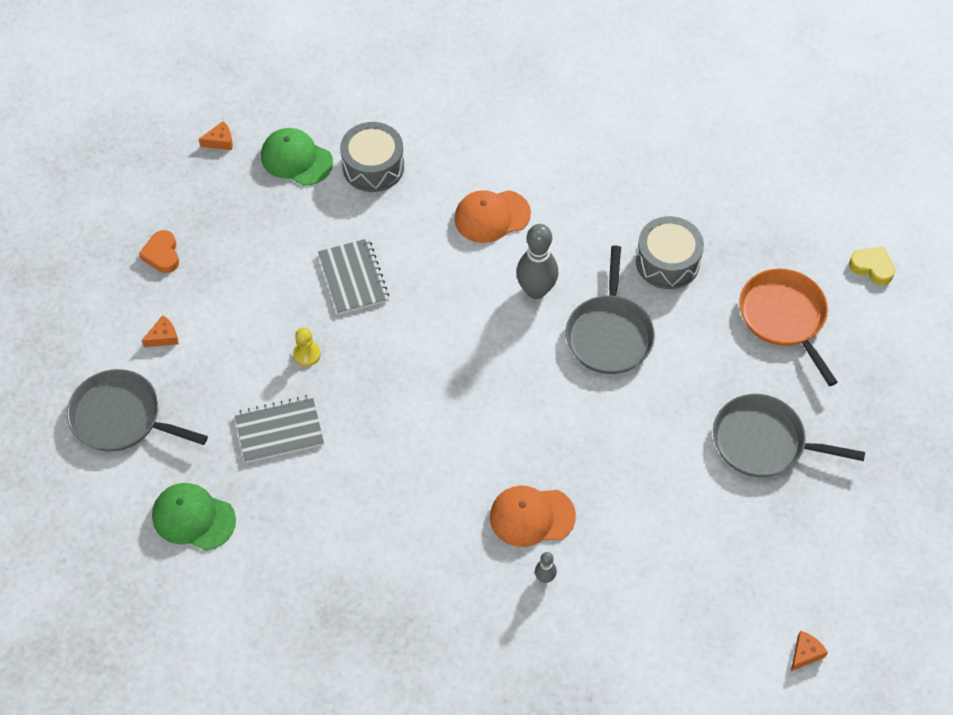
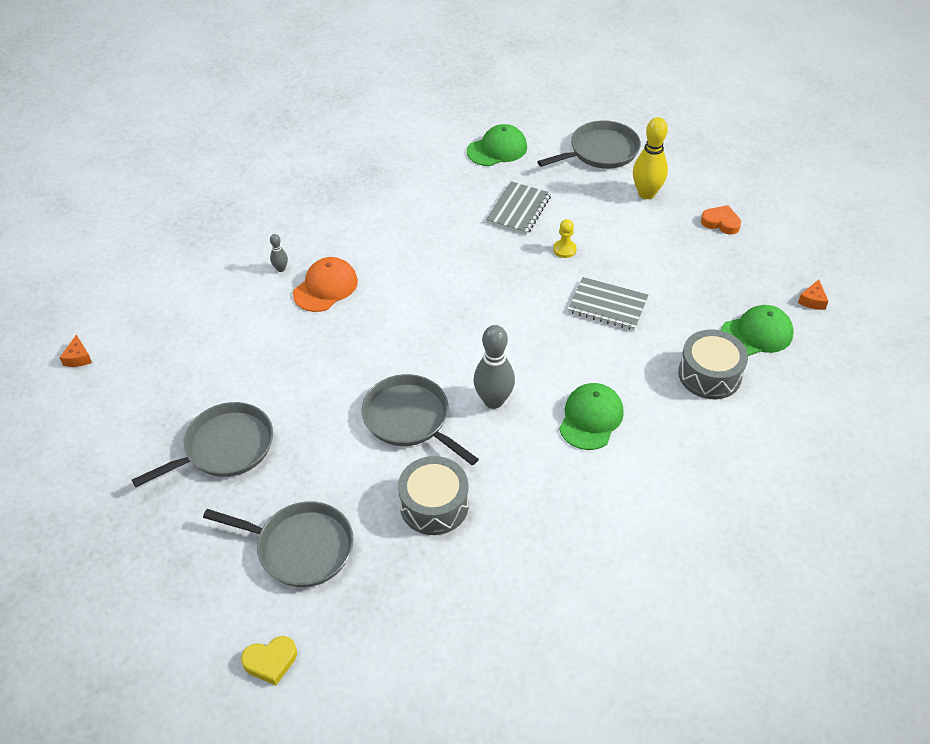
camera: 130 degrees right, 10 degrees down
orange cheese [141,315,179,347] -> yellow bowling pin [633,117,668,199]
orange cap [454,190,531,243] -> green cap [559,383,624,450]
orange pan [739,269,838,386] -> grey pan [203,501,354,587]

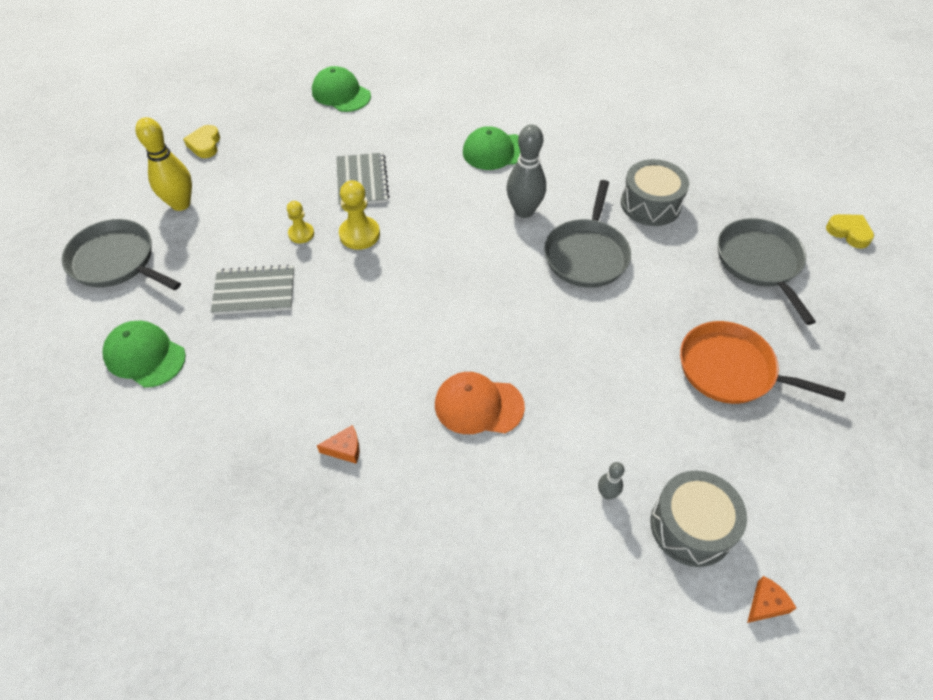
camera: 120 degrees left, 5 degrees up
grey pan [132,402,273,487] -> orange pan [680,321,846,404]
grey bowling pin [270,234,288,272] -> grey bowling pin moved to [598,462,625,499]
grey drum [678,329,748,399] -> grey drum moved to [651,471,747,567]
orange heart [701,205,741,235] -> yellow heart [183,125,220,158]
orange cheese [798,279,829,310] -> orange cheese moved to [317,425,360,464]
none -> yellow pawn [339,180,380,250]

